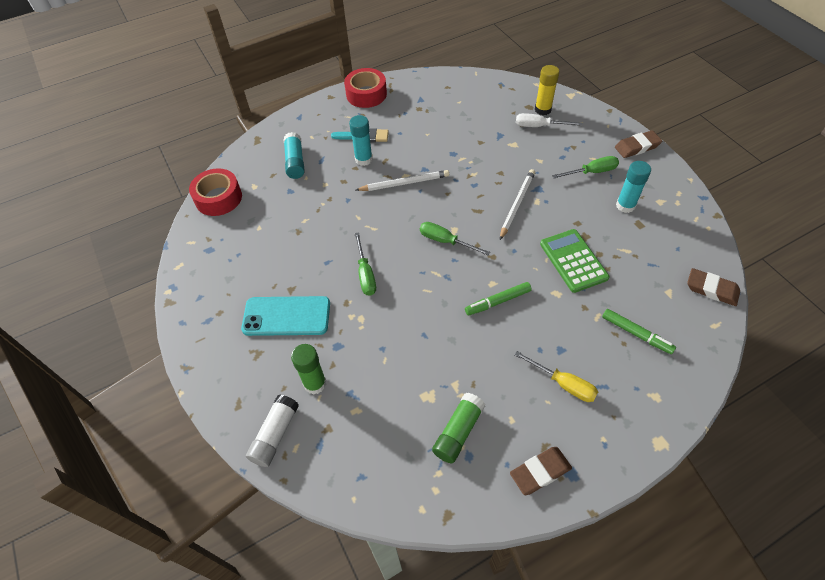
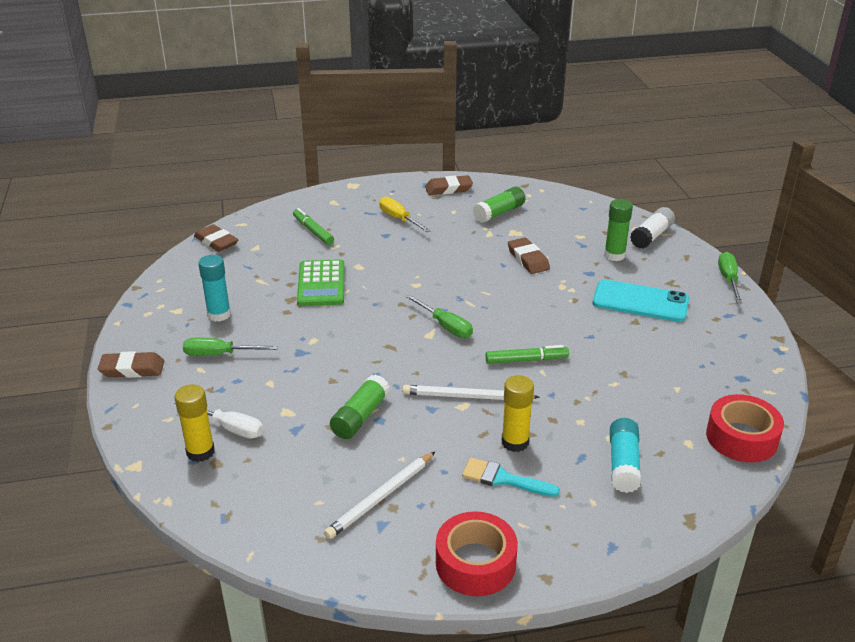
camera: 165 degrees left, 20 degrees down
turquoise glue stick [349,115,373,166] -> yellow glue stick [502,375,534,452]
green screwdriver [354,232,376,296] -> green screwdriver moved to [718,252,743,303]
green marker [465,282,532,315] -> green marker moved to [485,345,569,364]
white pencil [500,169,535,240] -> white pencil moved to [324,452,435,539]
none -> green glue stick [330,374,390,439]
none -> brown eraser [508,237,550,274]

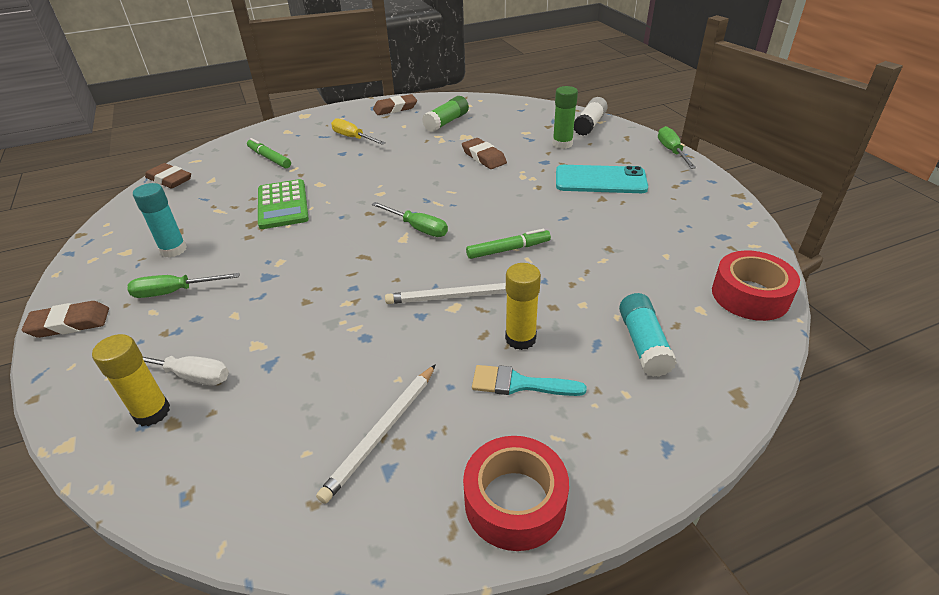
camera: 10 degrees left, 5 degrees up
green glue stick [330,374,390,439] -> none

